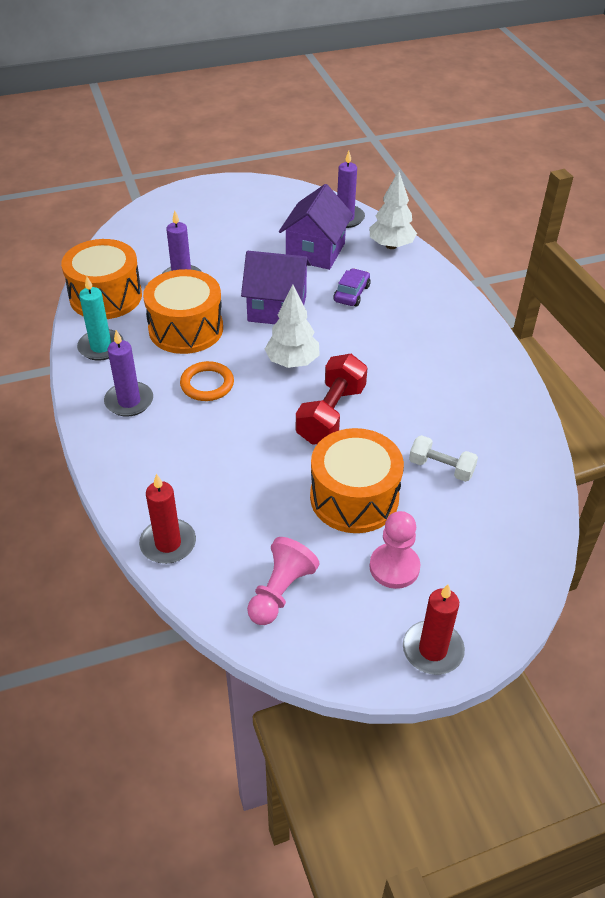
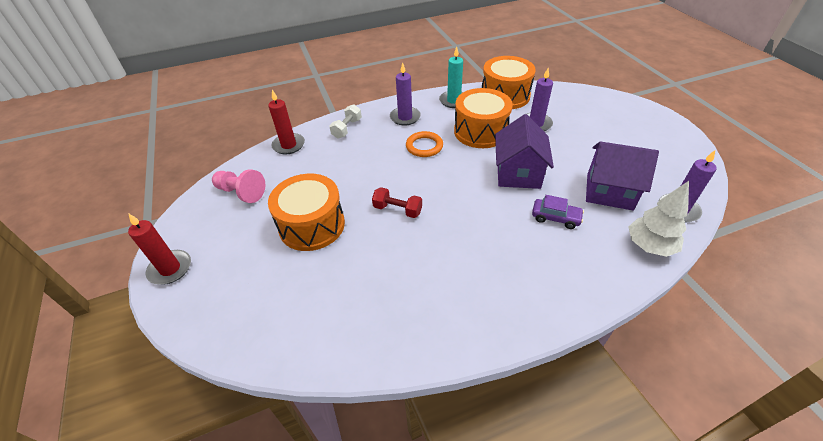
camera: 90 degrees right, 0 degrees up
white tree [265,284,320,368] -> none
red dumbbell [296,354,367,445] -> red dumbbell [372,187,422,218], size x0.61
pink pawn [369,511,420,589] -> none
white dumbbell [409,435,478,482] -> white dumbbell moved to [329,104,362,139]

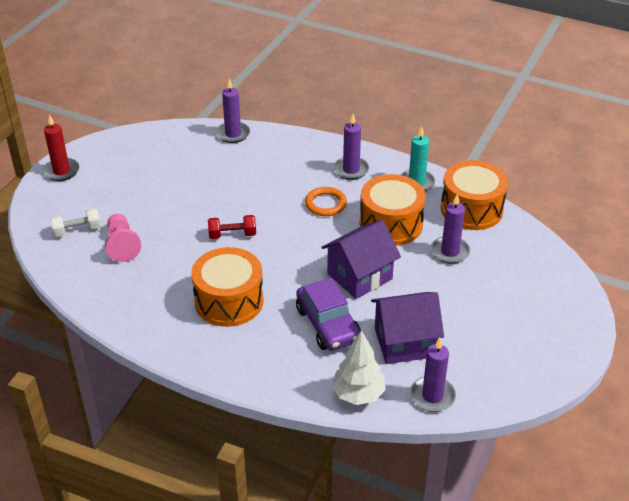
camera: 45 degrees right, 5 degrees down
pink pawn [212,169,265,203] -> pink pawn moved to [105,214,141,262]
red candle [268,90,305,155] -> purple candle [216,78,250,143]
orange drum [268,174,345,251] -> orange drum moved to [191,247,264,327]
white dumbbell [329,104,362,139] -> white dumbbell moved to [50,208,101,237]
red dumbbell [372,187,422,218] -> red dumbbell turned 75 degrees counterclockwise [208,215,256,239]
purple car [532,195,584,229] -> purple car [296,278,361,351], size x1.68
purple house [586,141,659,211] -> purple house turned 75 degrees counterclockwise [371,292,444,364]

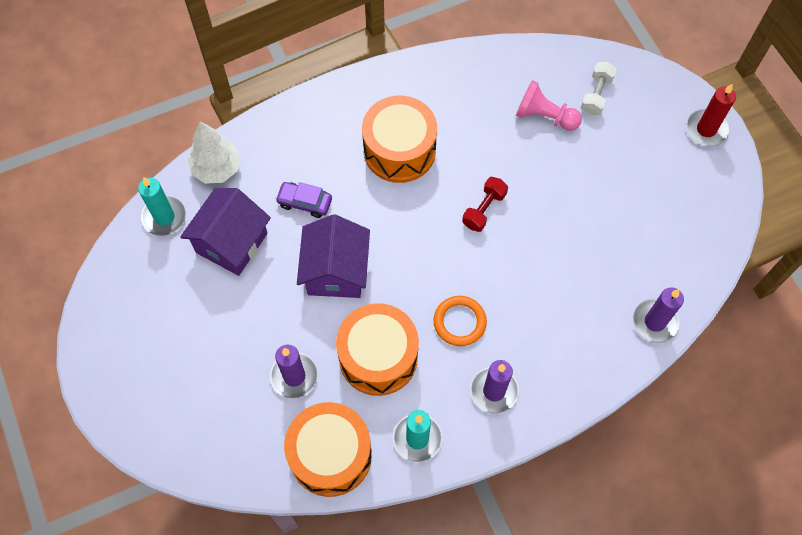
camera: 130 degrees right, 25 degrees up
purple car [296,278,361,351] -> purple car [275,182,332,218], size x0.60
purple candle [410,338,456,412] -> turquoise candle [138,177,186,236]

